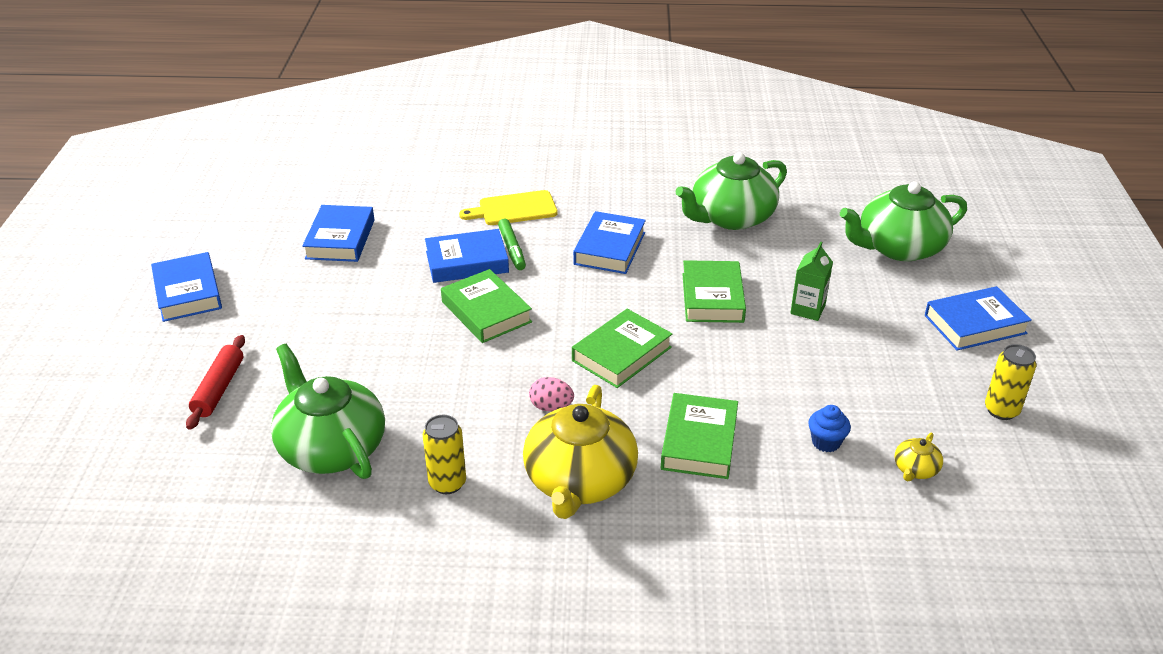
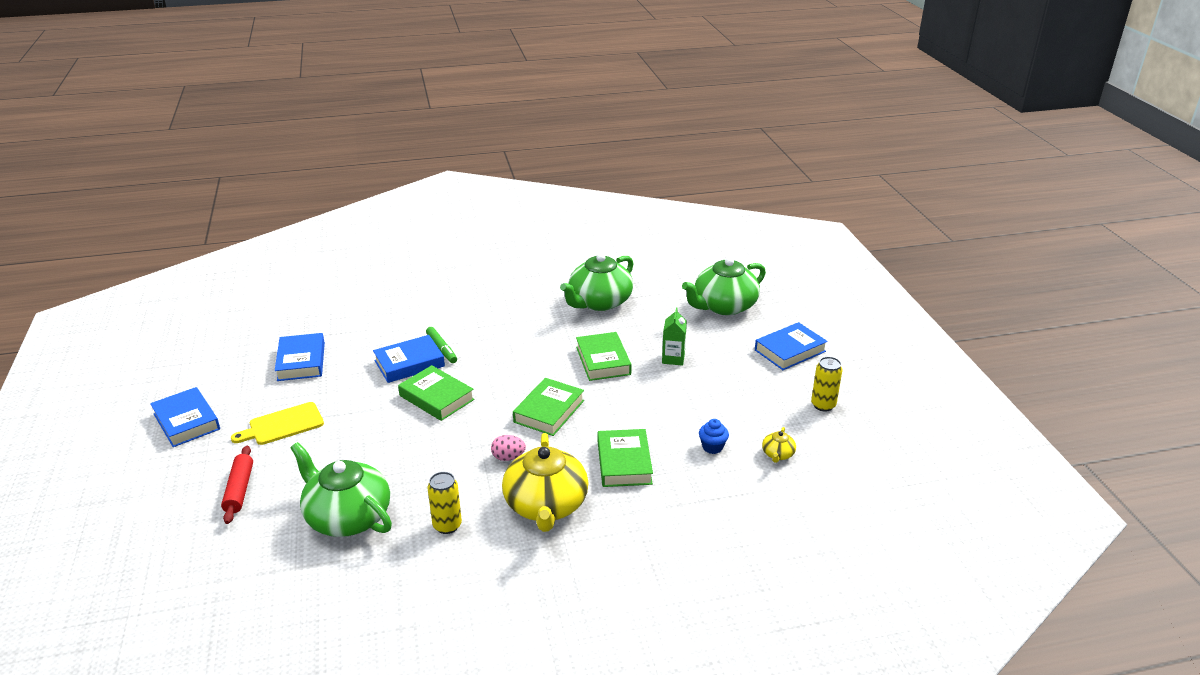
camera: 15 degrees left, 5 degrees down
yellow cutting board [459,190,558,225] -> yellow cutting board moved to [231,402,324,445]
blue book [573,211,646,274] -> none

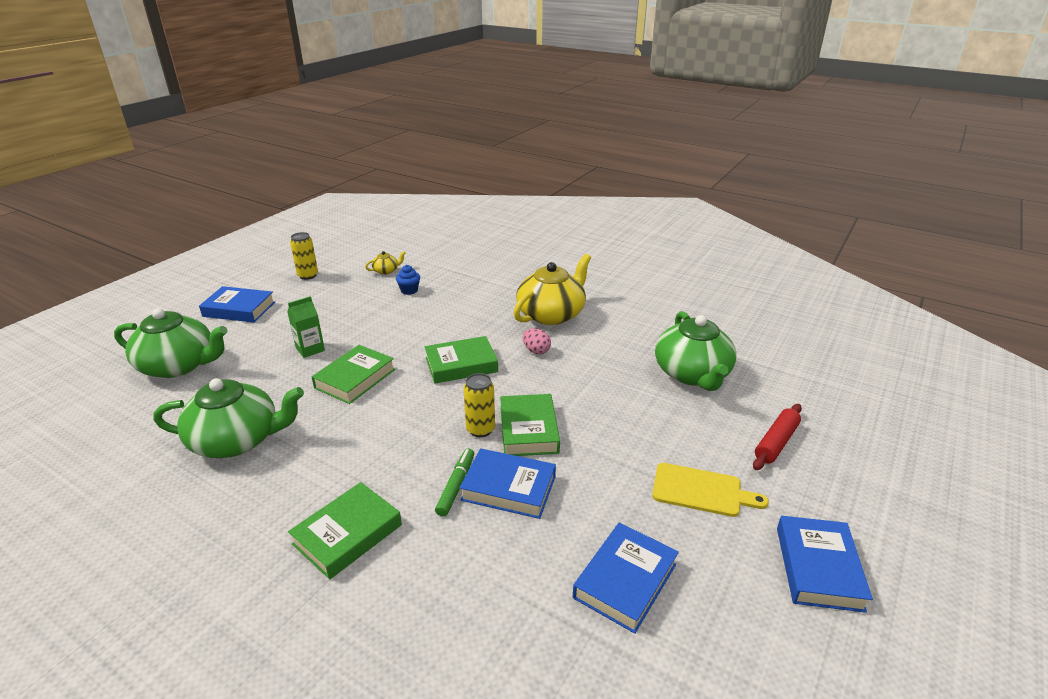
camera: 135 degrees left, 0 degrees up
yellow can [428,472,462,534] -> yellow can moved to [464,373,495,437]
green book [598,429,653,487] -> green book moved to [288,482,402,579]

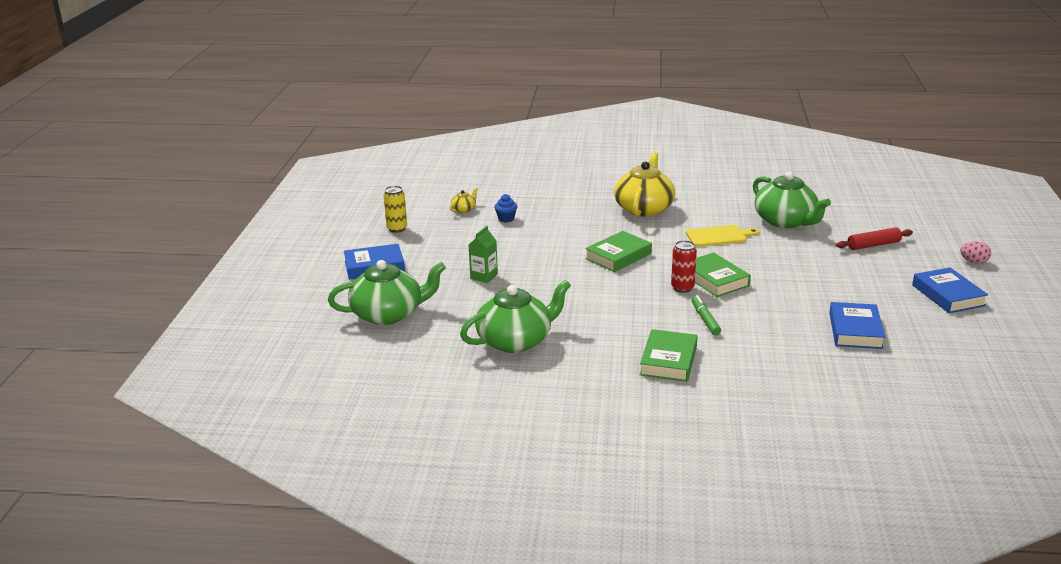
camera: 25 degrees left, 5 degrees down
green book [312,345,395,404] -> none
blue book [460,448,556,519] -> none
yellow can [464,373,495,437] -> red can [671,240,697,293]
pink egg [523,328,551,354] -> pink egg moved to [960,242,991,264]
yellow cutting board [652,463,769,517] -> yellow cutting board moved to [686,225,759,247]
red rolling pin [753,404,802,470] -> red rolling pin turned 60 degrees clockwise [836,227,913,250]

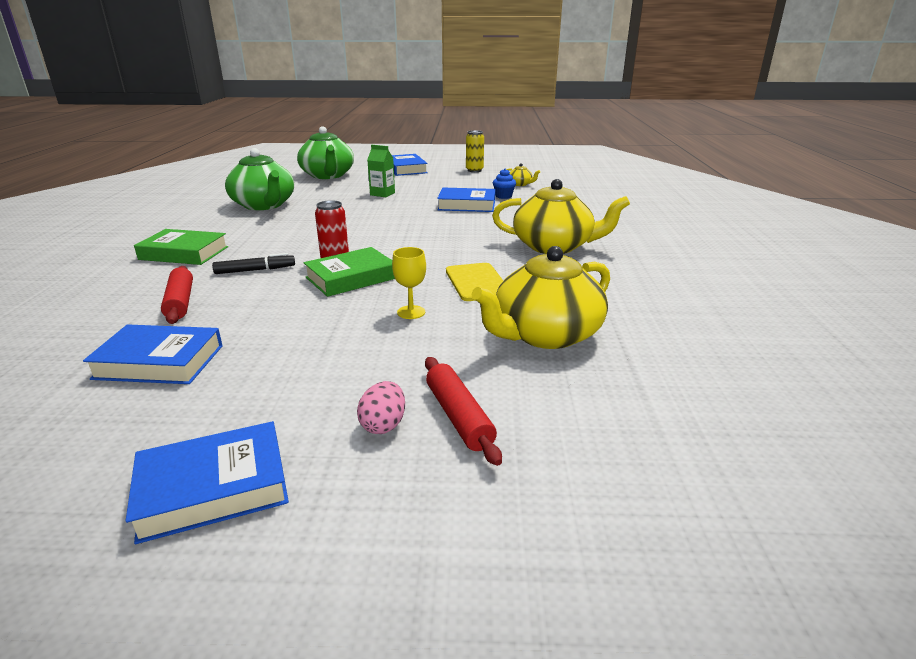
camera: 85 degrees right, 0 degrees up
green book [585,231,652,272] -> none
green marker [691,295,721,335] -> black marker [212,253,295,274]
green teapot [753,172,831,228] -> yellow teapot [472,246,610,349]
pink egg [960,242,991,264] -> pink egg moved to [357,381,405,434]
none -> red rolling pin [161,266,193,324]
none -> yellow goblet [392,247,426,319]
none -> blue book [437,188,496,212]

